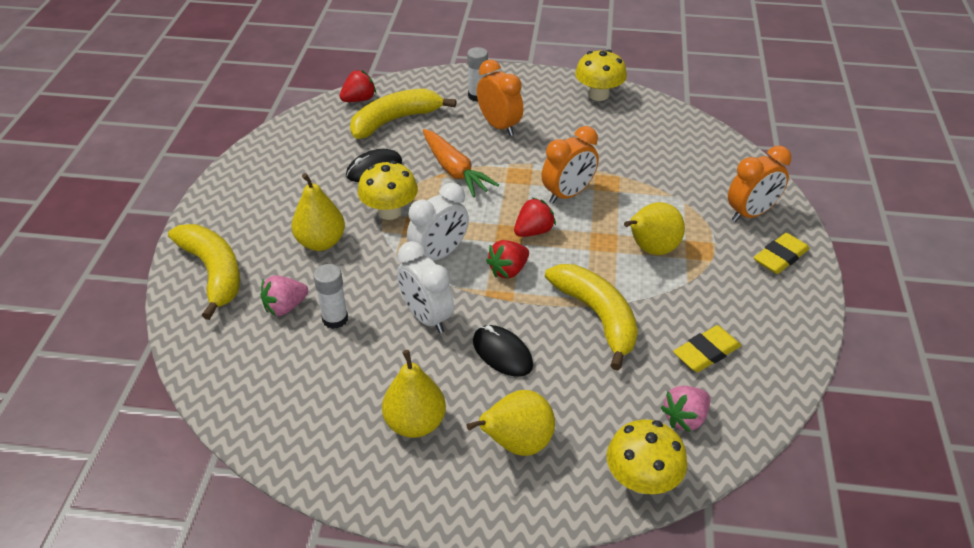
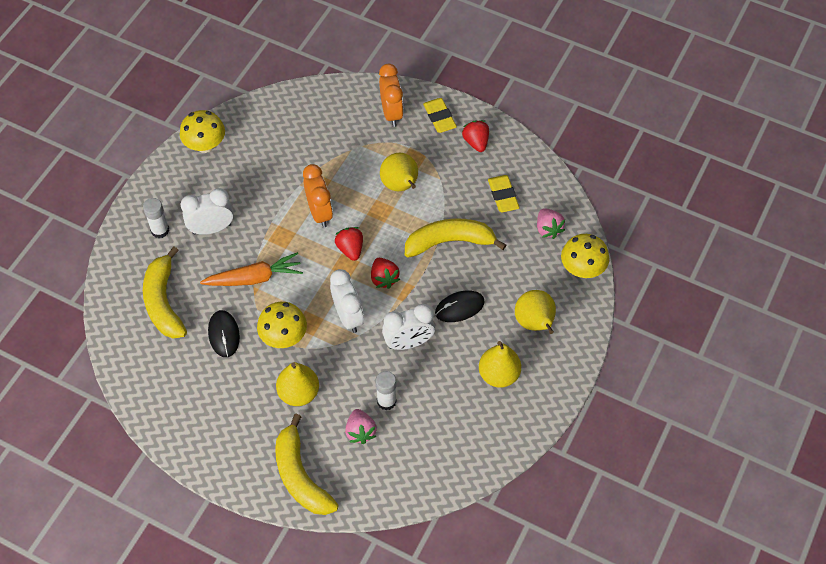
camera: 70 degrees left, 15 degrees up
yellow banana [168,224,240,320] -> yellow banana turned 105 degrees counterclockwise [275,414,339,515]
red strawberry [340,70,376,102] -> red strawberry moved to [462,120,489,152]
orange clock [477,60,523,136] -> white clock [181,188,234,235]

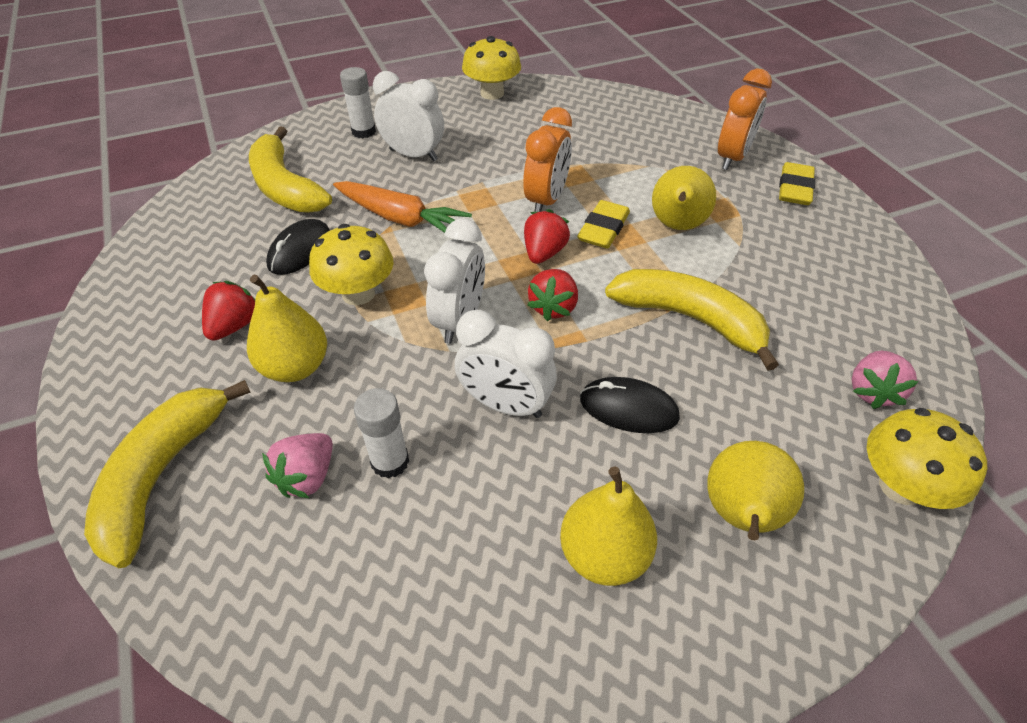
camera: 40 degrees right, 10 degrees down
yellow banana [143,247,187,339] -> yellow banana turned 60 degrees counterclockwise [249,126,332,213]
red strawberry [462,120,489,152] -> red strawberry moved to [202,281,255,341]
yellow eraser [488,175,520,213] -> yellow eraser moved to [577,200,630,248]

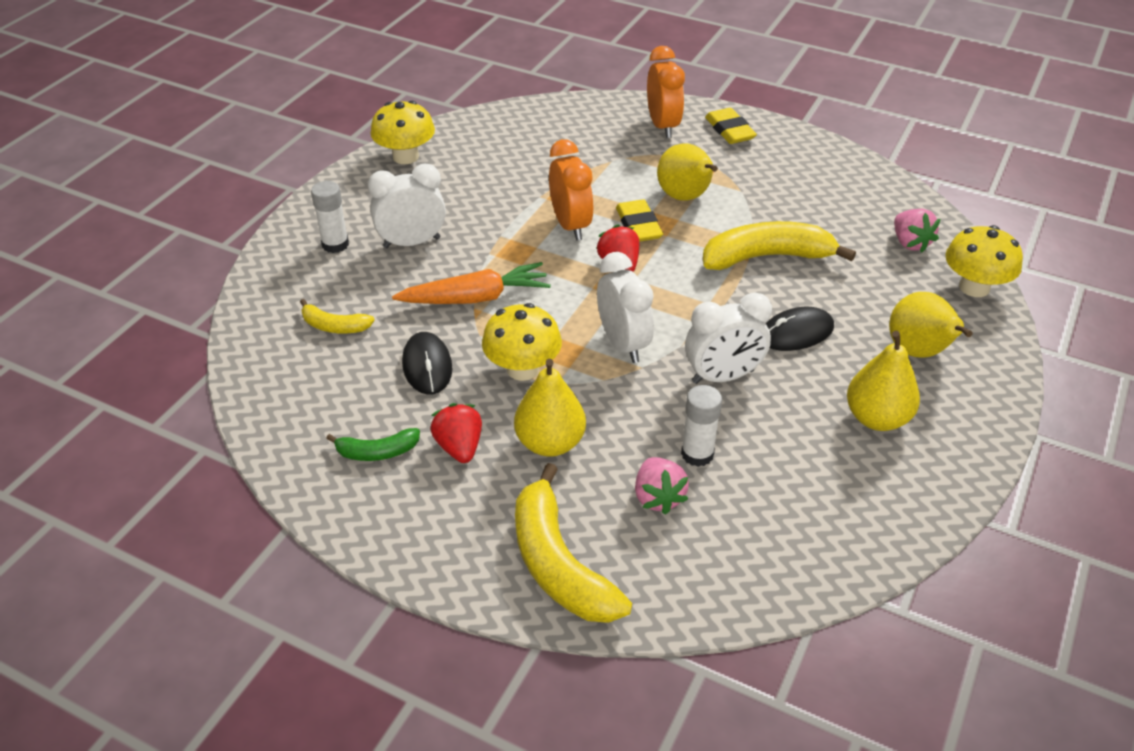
camera: 40 degrees left, 5 degrees down
yellow banana [249,126,332,213] -> yellow banana [300,299,375,334], size x0.51
red strawberry [528,269,578,321] -> none
none -> green banana [326,428,420,461]

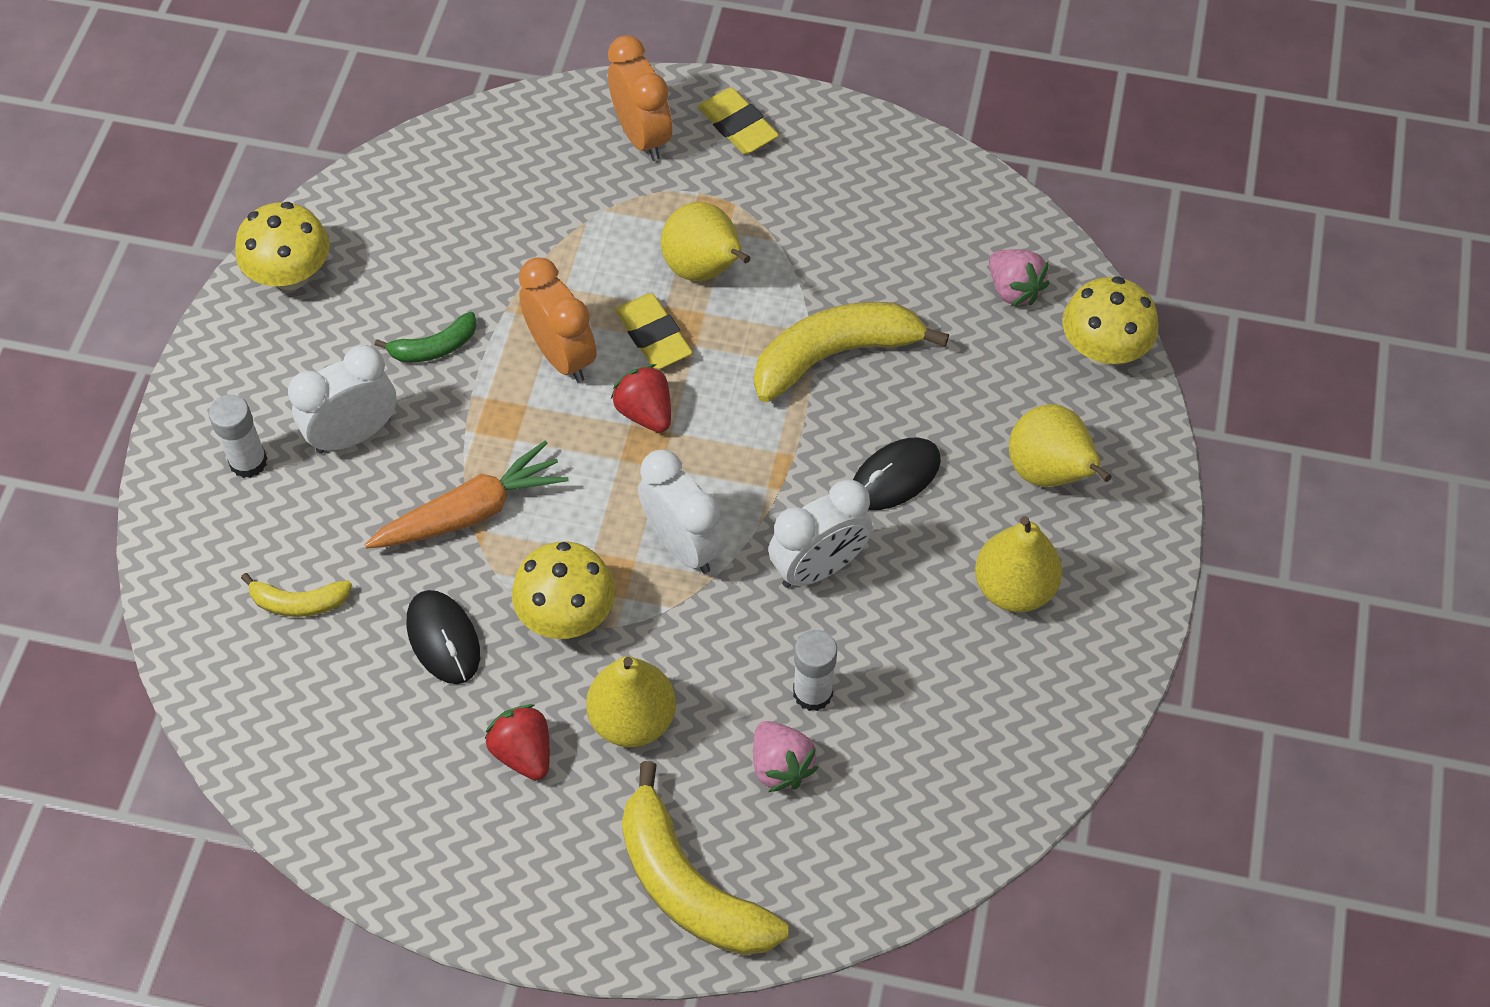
camera: 15 degrees left, 15 degrees up
green banana [326,428,420,461] -> green banana moved to [375,312,477,362]

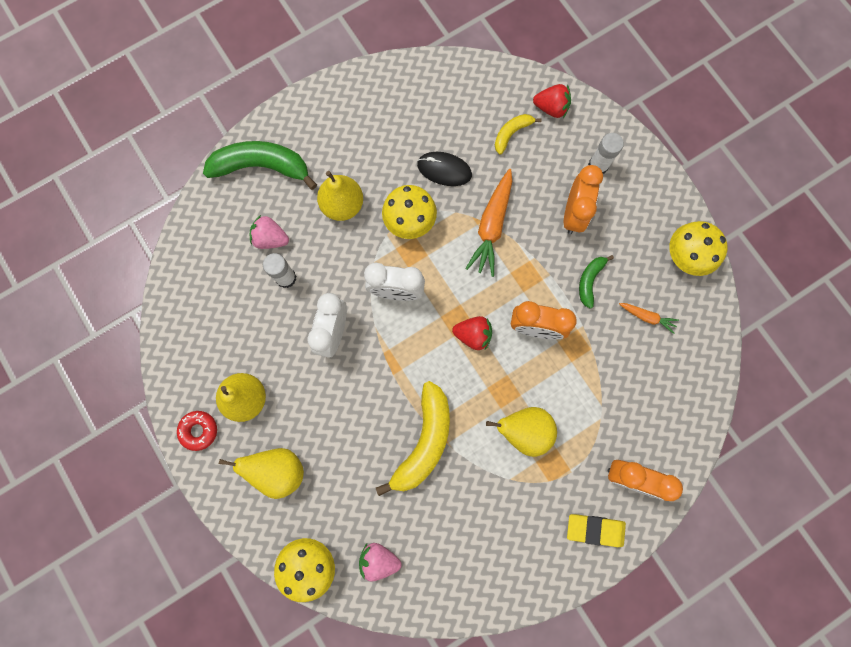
camera: 135 degrees right, 20 degrees up
white clock [288,345,397,454] -> orange clock [564,165,603,234]
red strawberry [485,704,550,780] -> red strawberry moved to [533,84,571,118]
yellow eraser [615,293,693,369] -> none
yellow banana [622,761,789,955] -> green banana [203,141,317,190]
black mouse [853,438,941,510] -> none
none -> red donut [177,411,217,451]
none -> orange carrot [619,303,679,334]

